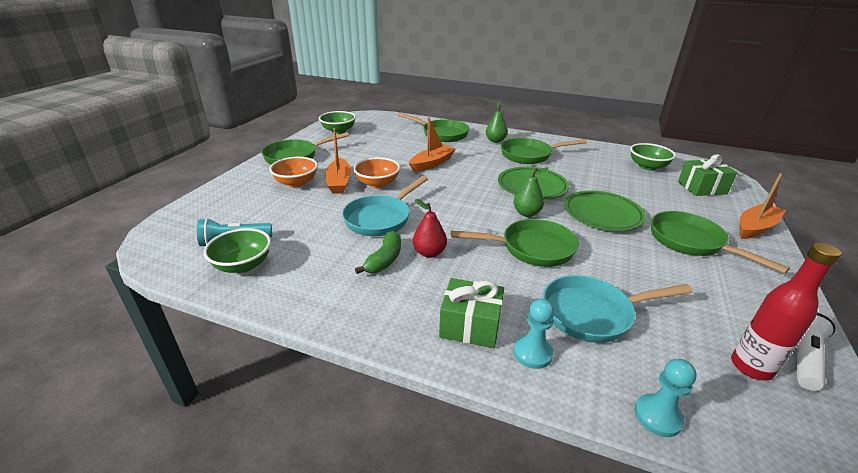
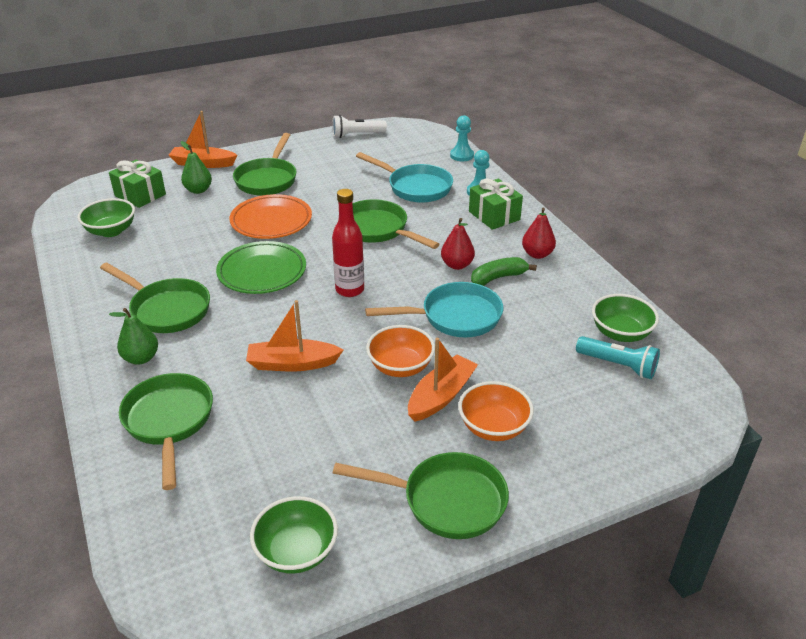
camera: 135 degrees left, 5 degrees up
green pear [514,167,549,217] -> green pear moved to [181,141,212,194]
green plate [564,190,646,231] -> orange plate [230,194,312,239]
red bottle [731,242,841,381] -> red bottle moved to [332,189,364,297]
none -> red pear [522,208,556,259]

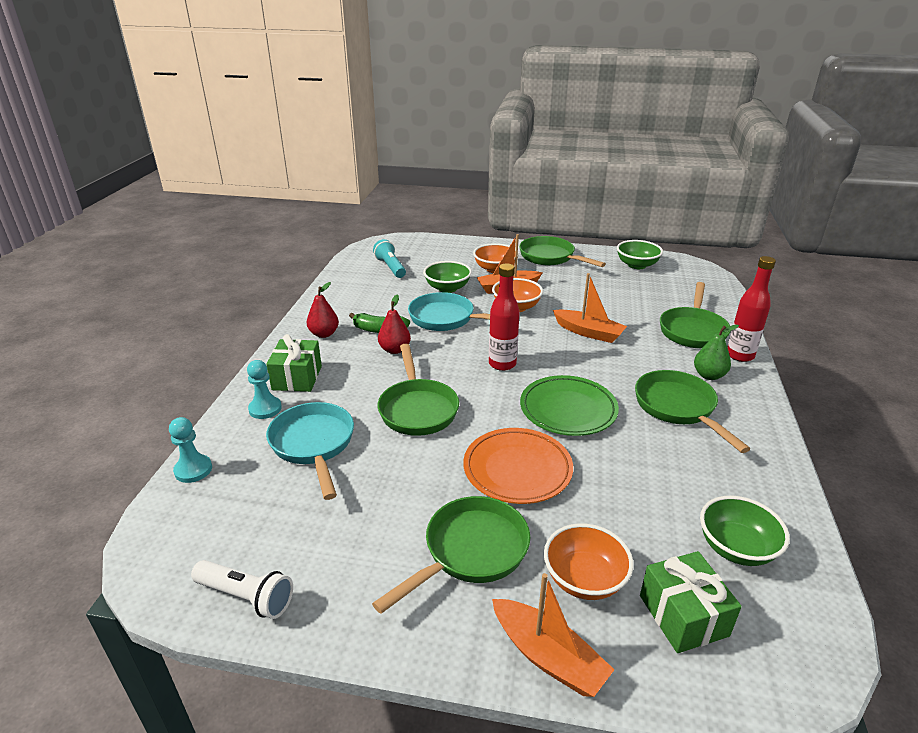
camera: 145 degrees left, 5 degrees down
green pear [181,141,212,194] -> orange bowl [544,523,634,600]
green bowl [592,294,659,342] -> green bowl moved to [423,261,472,293]
none -> red bottle [727,256,776,362]

